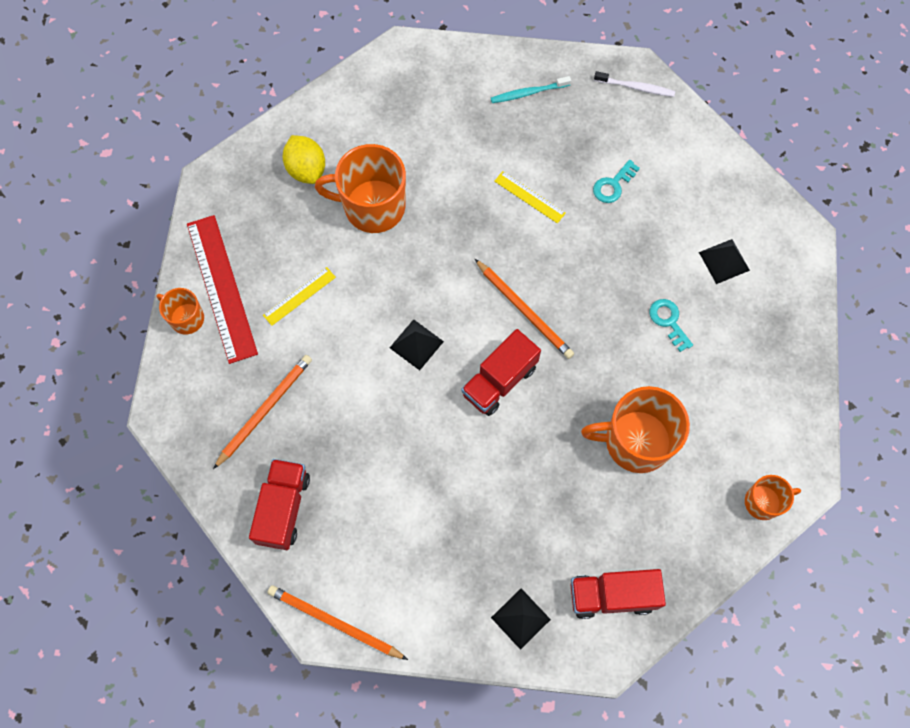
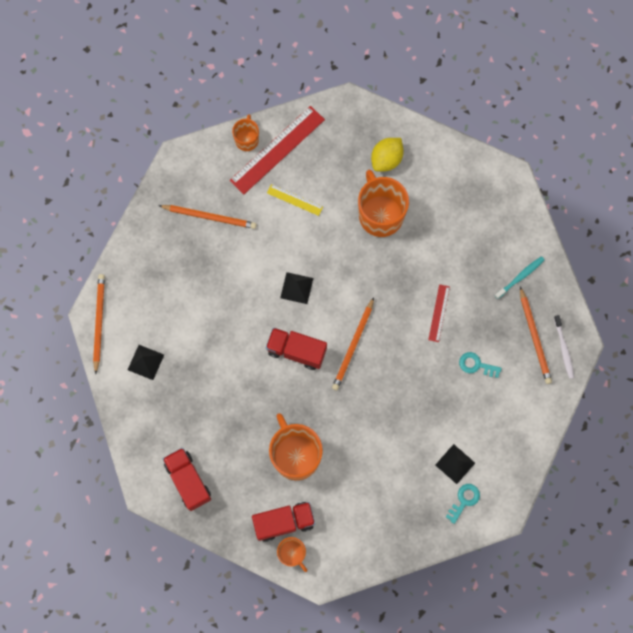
camera: 65 degrees right, 5 degrees up
red truck [249,459,310,550] -> red truck moved to [252,502,315,542]
turquoise toothbrush [491,76,571,103] -> turquoise toothbrush turned 90 degrees clockwise [495,256,545,299]
black pyramid [491,588,551,650] -> black pyramid moved to [128,345,164,380]
yellow ruler [494,171,566,224] -> red ruler [428,284,450,342]
turquoise key [649,299,693,352] -> turquoise key moved to [446,484,480,524]
none -> orange pencil [520,286,552,384]

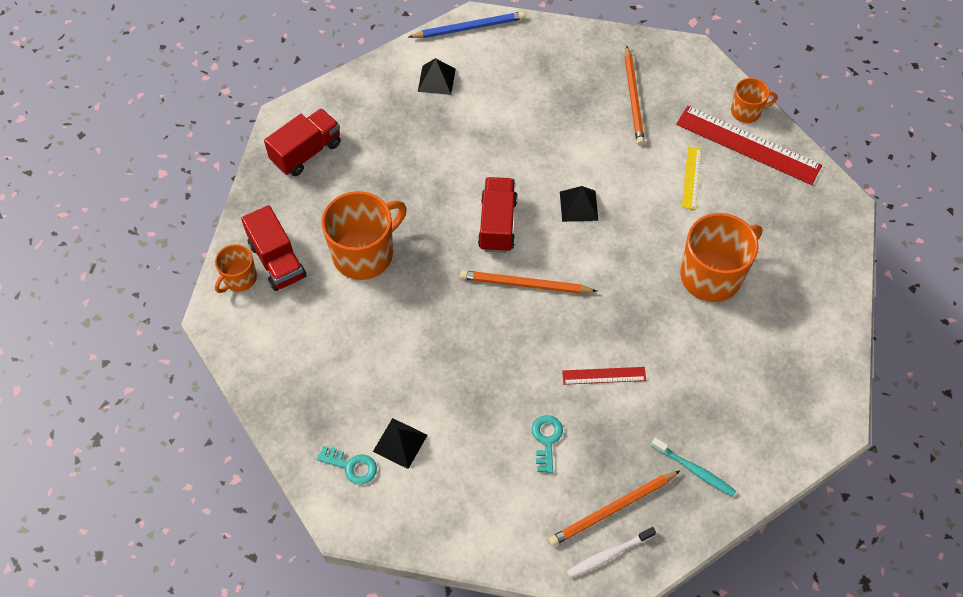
camera: 75 degrees right, 15 degrees down
orange pencil [93,274,105,374] -> blue pencil [409,12,526,38]
yellow lemon [371,138,404,172] -> none

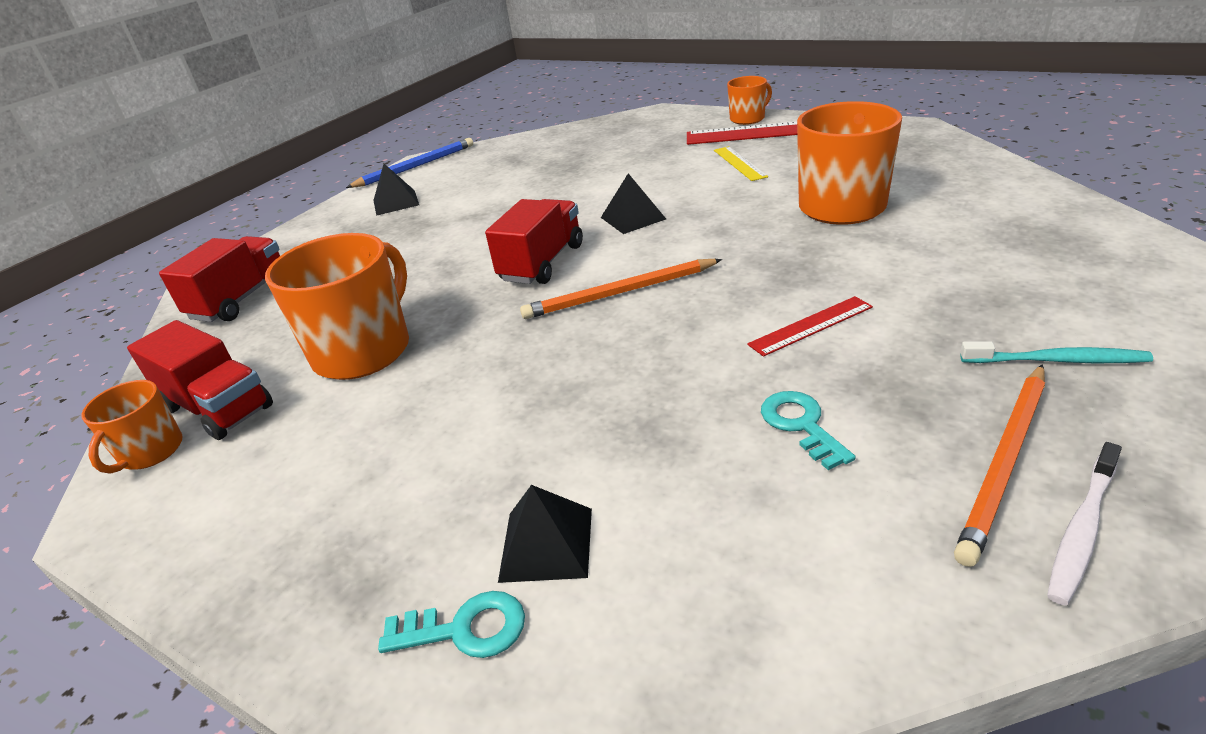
camera: 20 degrees left, 25 degrees down
red truck [478,177,517,253] -> red truck turned 45 degrees clockwise [485,199,583,284]
orange pencil [625,46,645,146] -> none

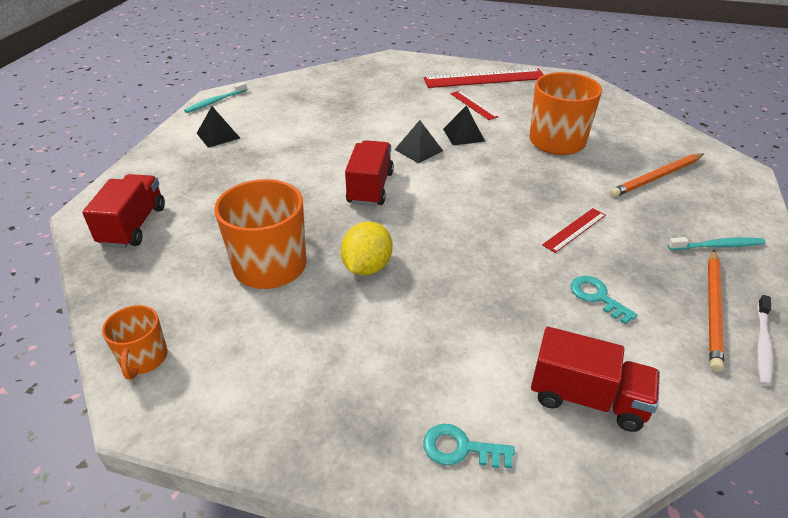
camera: 20 degrees left, 5 degrees up
red truck [127,320,273,440] -> red truck moved to [531,327,660,432]
blue pencil [346,138,473,188] -> turquoise toothbrush [184,82,247,113]
turquoise key [378,591,525,658] -> turquoise key turned 150 degrees counterclockwise [423,424,515,468]
black pyramid [498,485,592,583] -> black pyramid moved to [443,105,485,145]
orange pencil [520,259,722,319] -> orange pencil moved to [610,153,704,197]
yellow ruler [714,146,768,181] -> red ruler [450,91,498,120]
orange mug [727,76,772,125] -> none
none -> yellow lemon [341,221,392,275]

